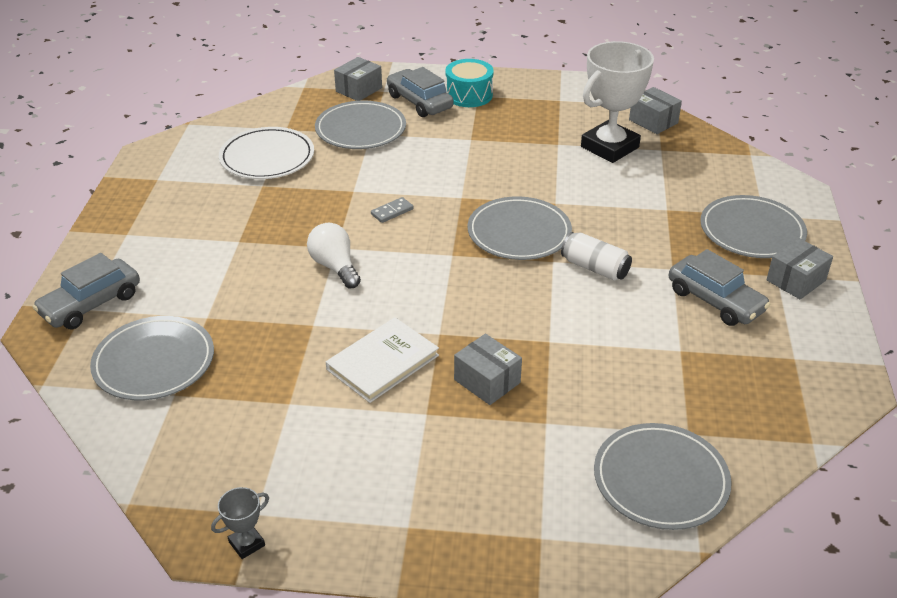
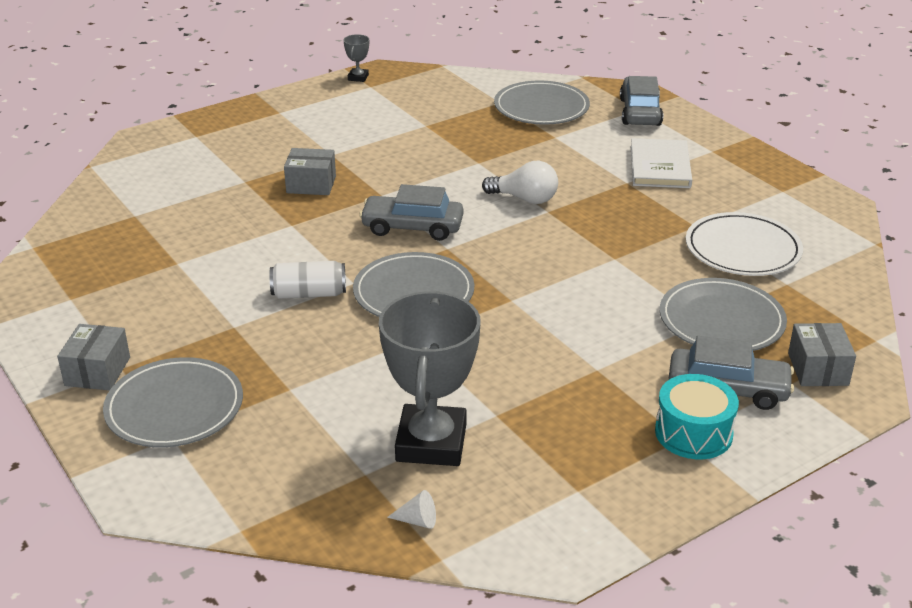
camera: 140 degrees right, 5 degrees down
white book [326,317,439,403] -> white book moved to [631,138,692,188]
grey domino [371,197,414,223] -> none
white trophy [581,41,654,163] -> grey trophy [379,291,481,466]
grey plate [594,423,732,530] -> none
grey box [629,87,682,134] -> white cone [387,490,436,529]
grey car [669,249,770,326] -> grey car moved to [359,184,464,241]

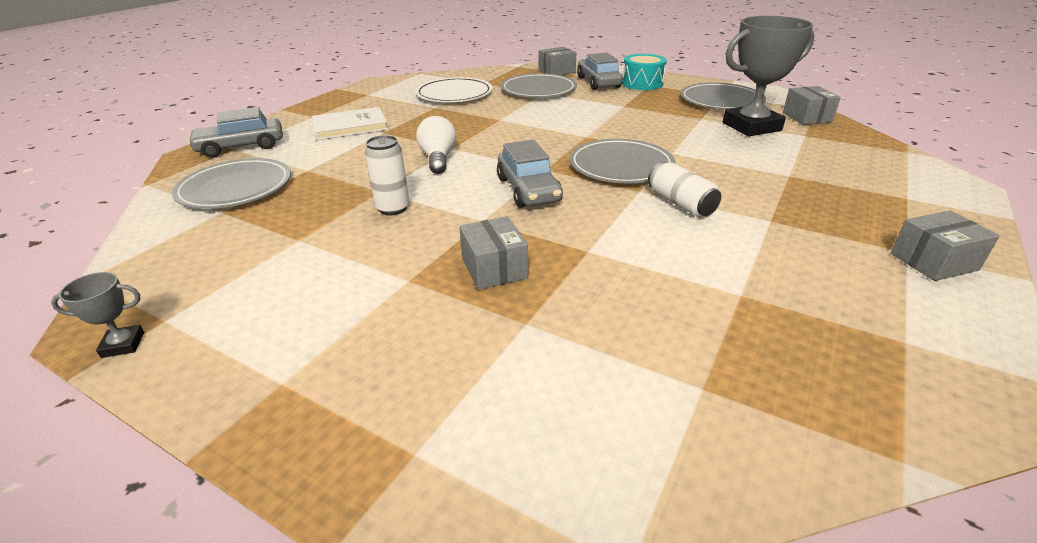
camera: 115 degrees left, 0 degrees up
grey plate [103,357,243,447] -> grey plate moved to [680,83,766,110]
white cone [387,490,436,529] -> grey box [783,86,841,125]
none -> white can [365,135,409,216]

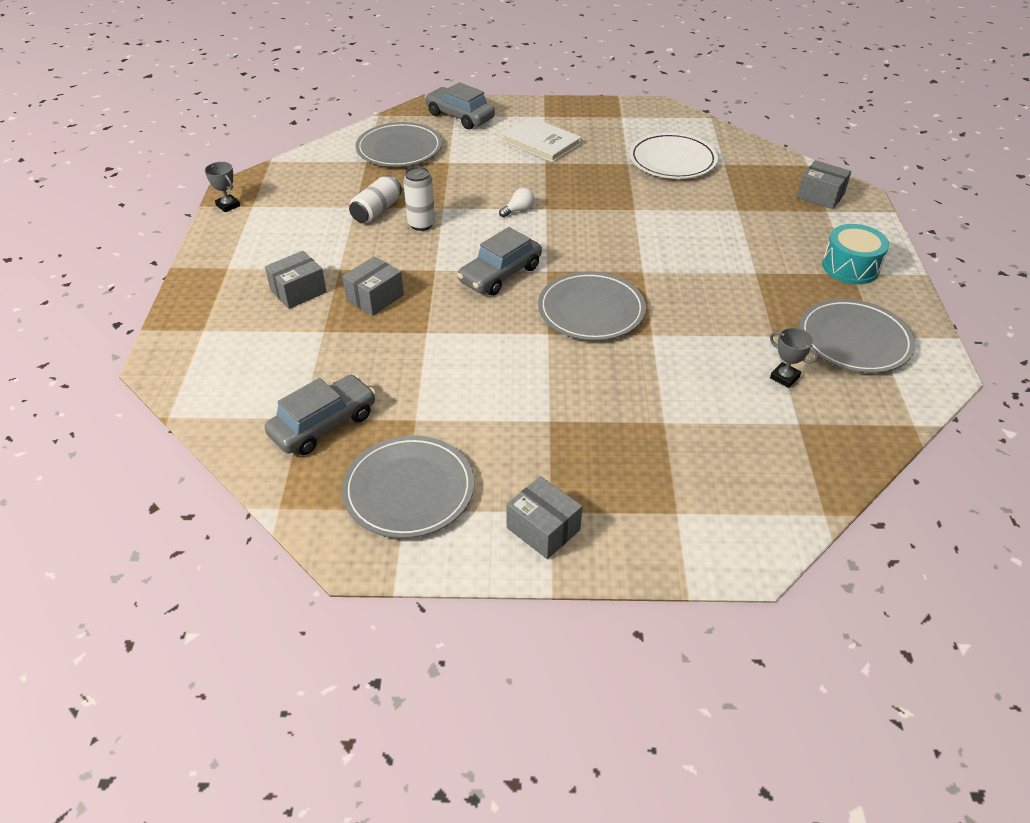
camera: 60 degrees right, 10 degrees up
white light bulb [416,116,457,174] -> white light bulb [499,188,535,217], size x0.59
grey plate [501,73,577,98] -> grey plate moved to [342,435,474,538]
grey car [577,53,623,90] -> grey car moved to [265,375,376,455]
white can [648,162,721,217] -> white can moved to [349,175,402,223]
grey trophy [723,16,815,136] -> grey trophy [770,328,818,388], size x0.42
grey box [783,86,841,125] -> grey box moved to [265,251,327,309]

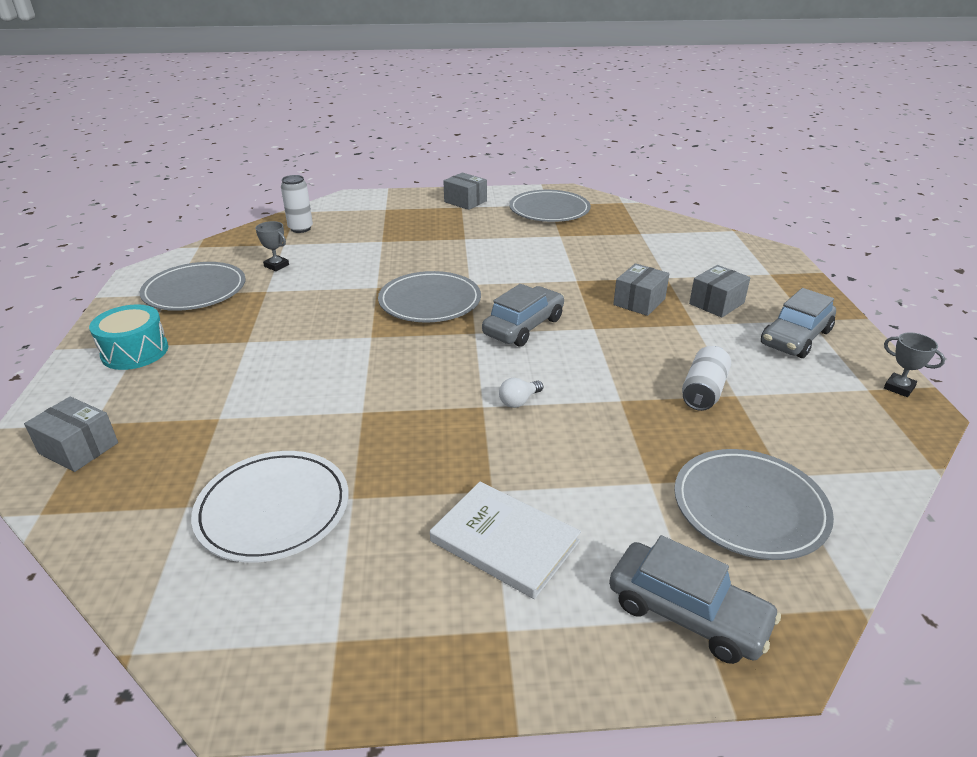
camera: 175 degrees right, 10 degrees down
grey car [265,375,376,455] -> grey car moved to [761,288,836,358]
white can [403,167,435,231] -> white can moved to [281,175,313,233]

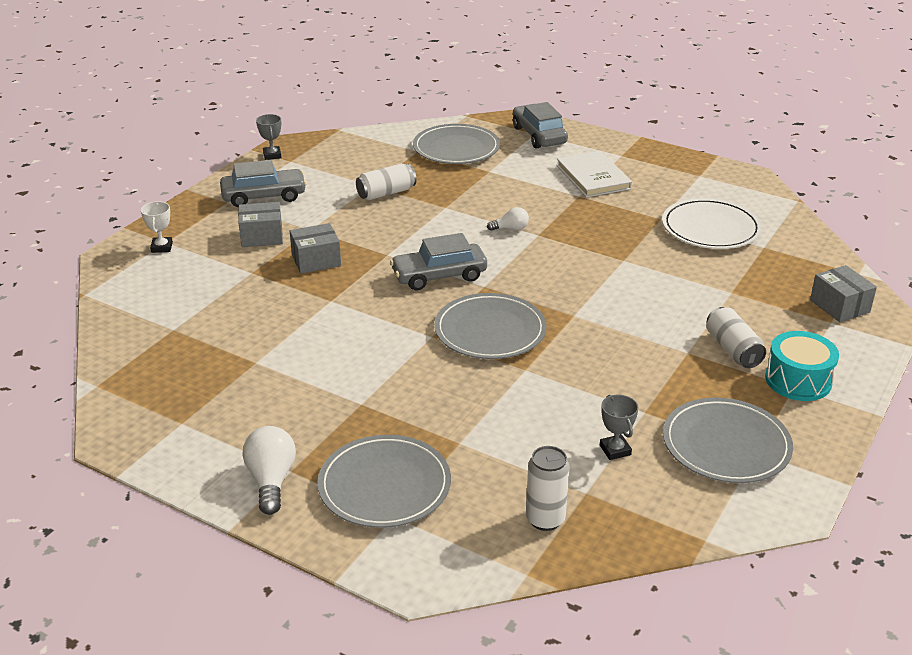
camera: 145 degrees left, 0 degrees up
grey box [443,173,487,210] -> white light bulb [243,426,296,515]
grey plate [509,190,591,222] -> grey plate moved to [318,435,451,528]
none -> white trophy [141,201,173,253]
none -> white can [707,307,766,368]

